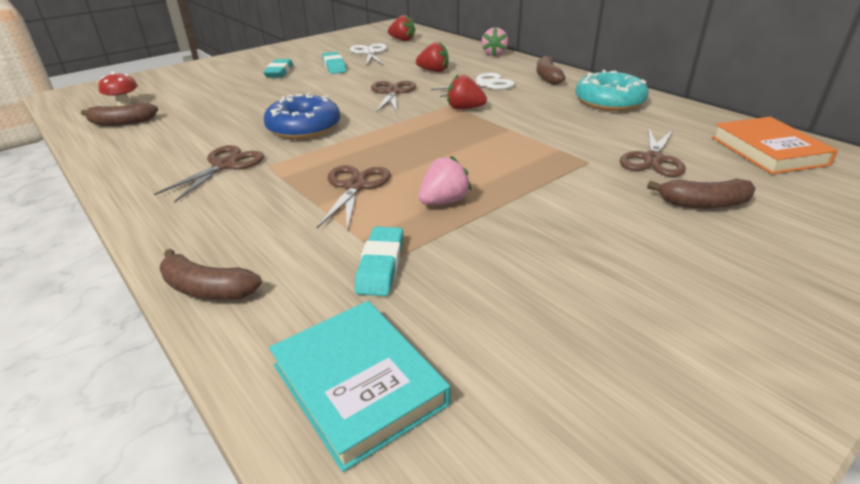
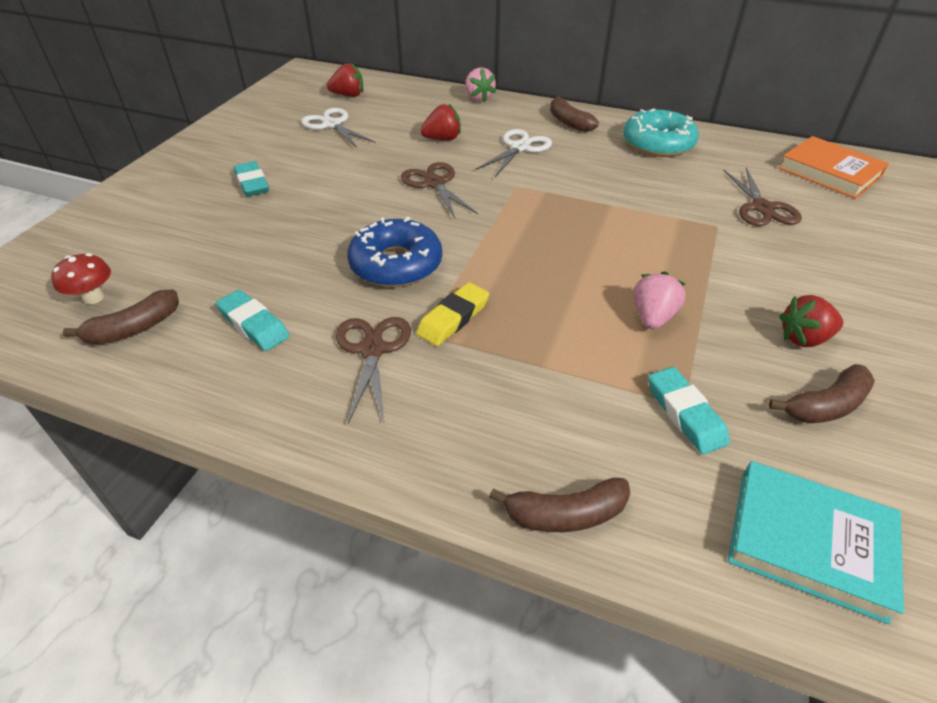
camera: 30 degrees left, 10 degrees up
brown scissors [317,165,391,232] -> none
turquoise eraser [322,52,346,74] -> turquoise eraser moved to [216,290,290,351]
red strawberry [447,74,487,110] -> red strawberry moved to [779,295,843,347]
brown banana [647,179,756,208] -> brown banana moved to [769,364,875,423]
none -> yellow eraser [416,282,489,346]

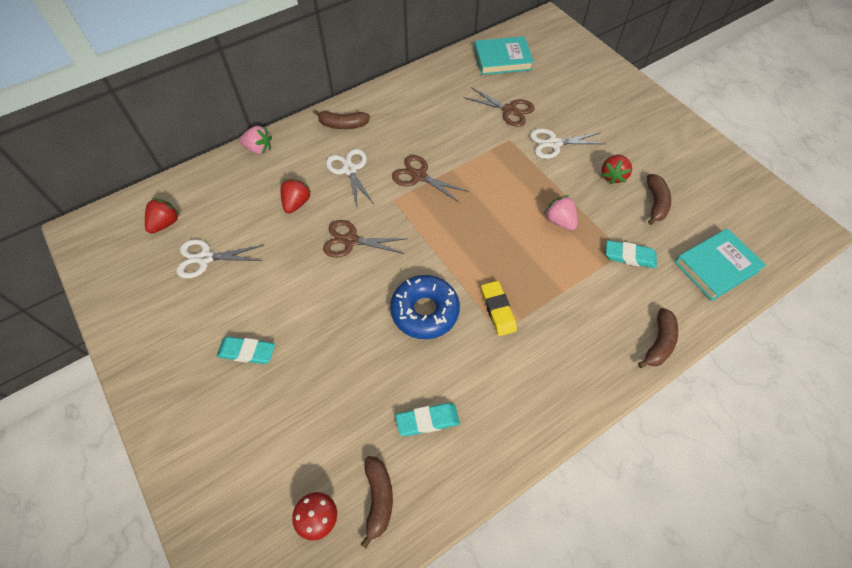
camera: 55 degrees left, 15 degrees up
brown scissors [336,317,411,423] -> brown scissors moved to [392,155,469,203]
turquoise donut [623,109,699,157] -> none
orange book [779,136,889,199] -> turquoise book [474,36,534,75]
none -> white scissors [530,128,606,159]

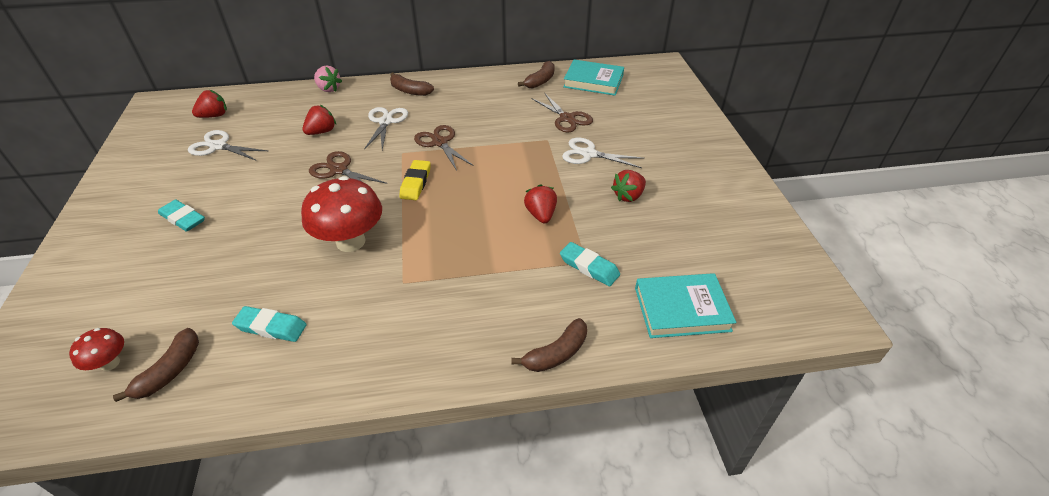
camera: 25 degrees right, 15 degrees down
blue donut [390,275,460,339] -> red mushroom [301,176,382,252]
yellow eraser [481,281,517,336] -> yellow eraser moved to [399,160,431,200]
pink strawberry [544,195,578,230] -> red strawberry [524,184,557,223]
brown banana [647,174,671,225] -> brown banana moved to [518,61,555,89]

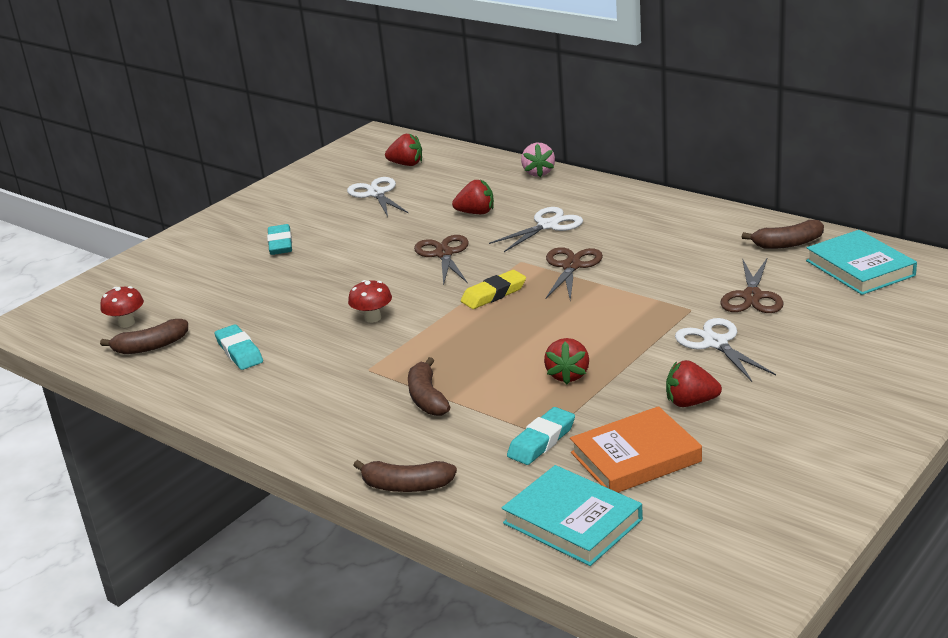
camera: 50 degrees right, 15 degrees down
red mushroom [301,176,382,252] -> red mushroom [348,280,392,323], size x0.50
brown banana [390,73,434,96] -> brown banana moved to [408,357,450,416]
red strawberry [524,184,557,223] -> red strawberry turned 150 degrees clockwise [544,338,589,384]
turquoise eraser [560,242,620,286] -> turquoise eraser turned 45 degrees clockwise [507,407,575,465]
none -> orange book [570,406,702,493]

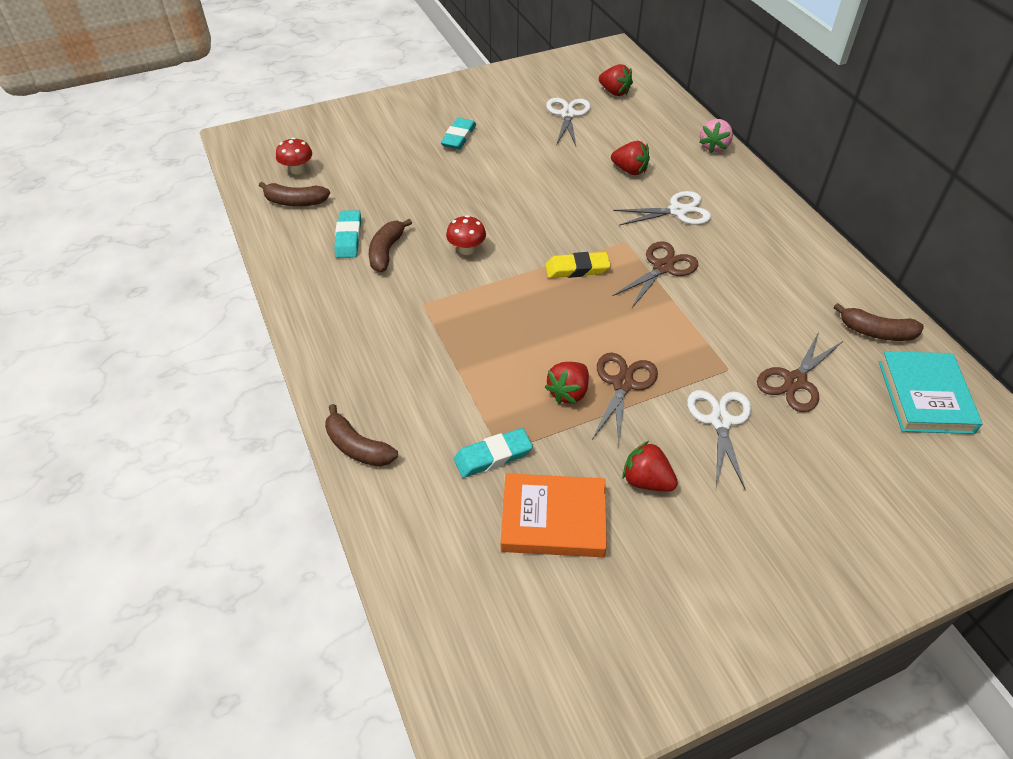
camera: 25 degrees right, 20 degrees up
brown banana [408,357,450,416] -> brown banana moved to [369,219,412,272]
brown scissors [414,235,469,286] -> brown scissors moved to [592,353,658,444]
turquoise book [502,465,643,566] -> none

